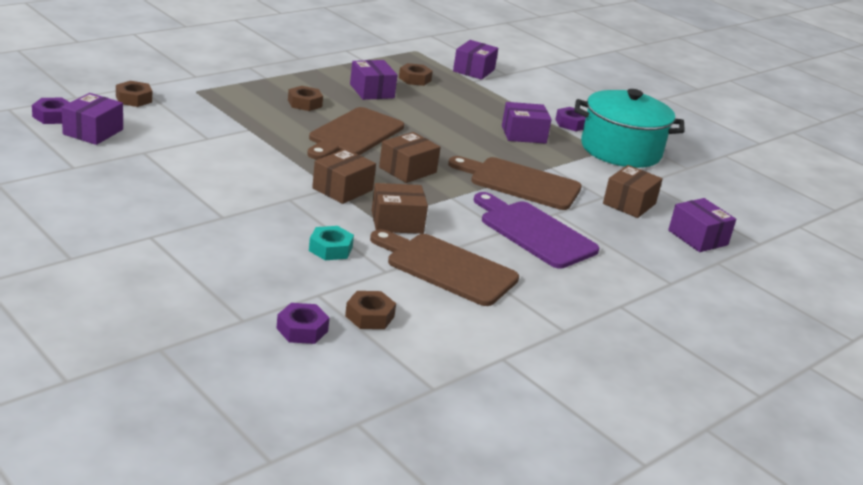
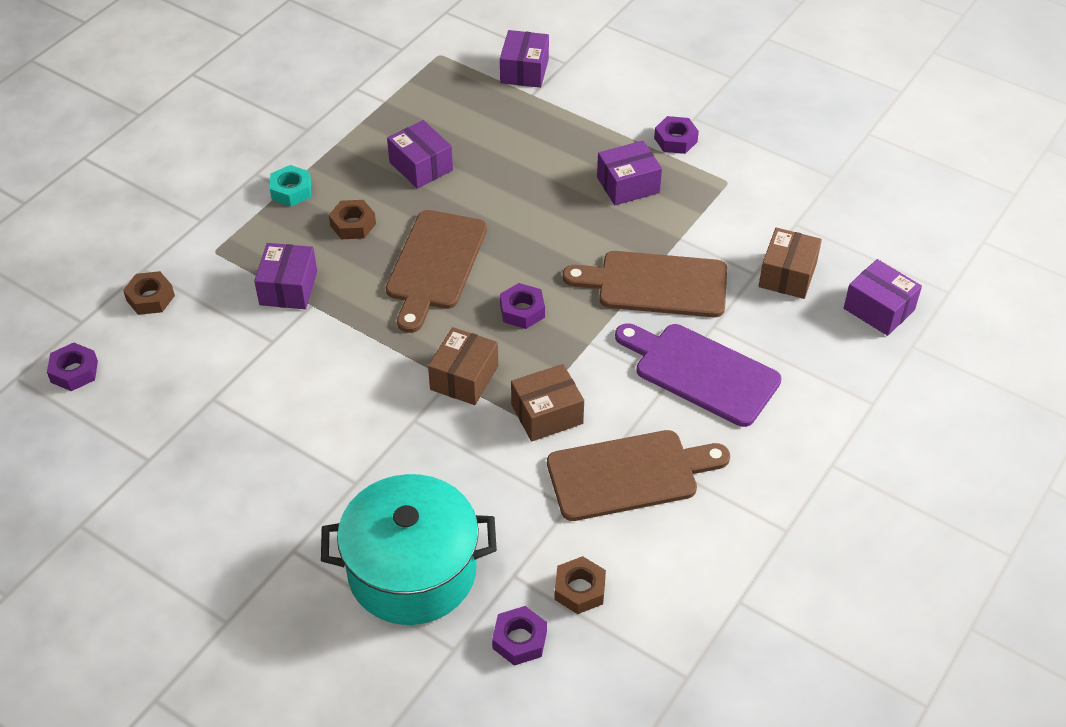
camera: 10 degrees left, 20 degrees up
purple box [62,93,123,145] -> purple box moved to [254,243,317,309]
turquoise nut [309,226,354,260] -> turquoise nut moved to [270,165,311,206]
brown cutting board [370,229,519,306] -> brown cutting board turned 150 degrees clockwise [547,430,730,521]
brown box [379,132,440,183] -> purple nut [500,283,545,329]
brown nut [399,63,433,86] -> none
turquoise pot [574,89,685,168] -> turquoise pot moved to [321,474,497,625]

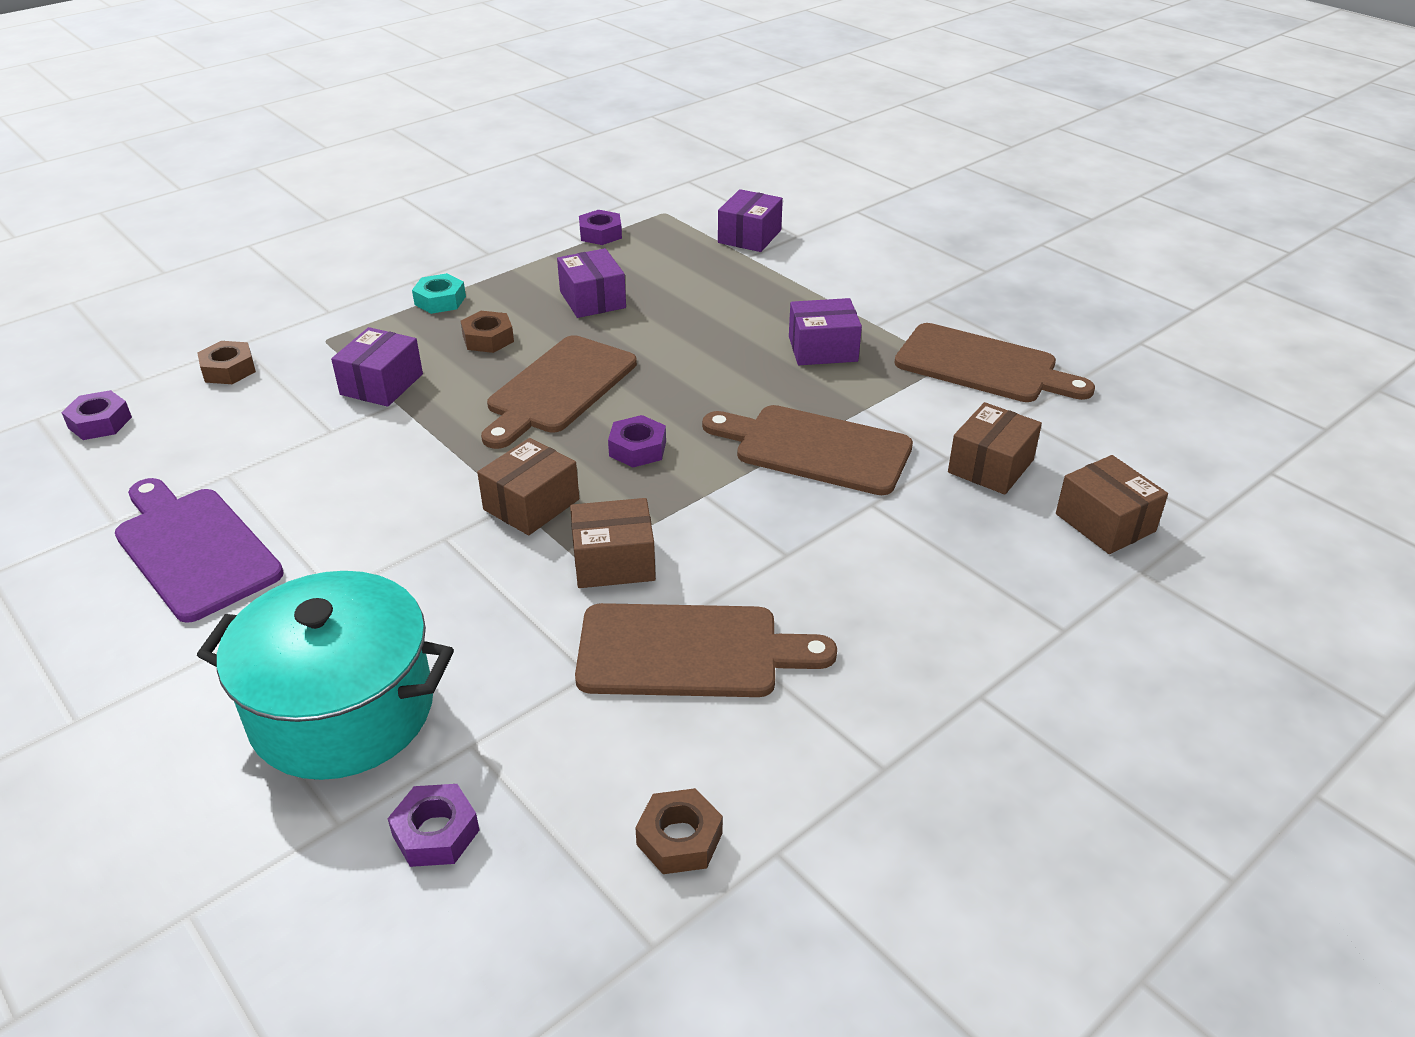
camera: 15 degrees right, 10 degrees down
brown nut [554,556,606,614] -> brown nut moved to [635,788,723,874]
purple cutting board [615,323,782,427] -> purple cutting board moved to [115,478,284,623]
purple nut [654,116,699,154] -> purple nut moved to [579,210,622,245]
purple box [844,259,922,336] -> brown box [1056,455,1168,554]
none -> brown cutting board [894,323,1095,402]

